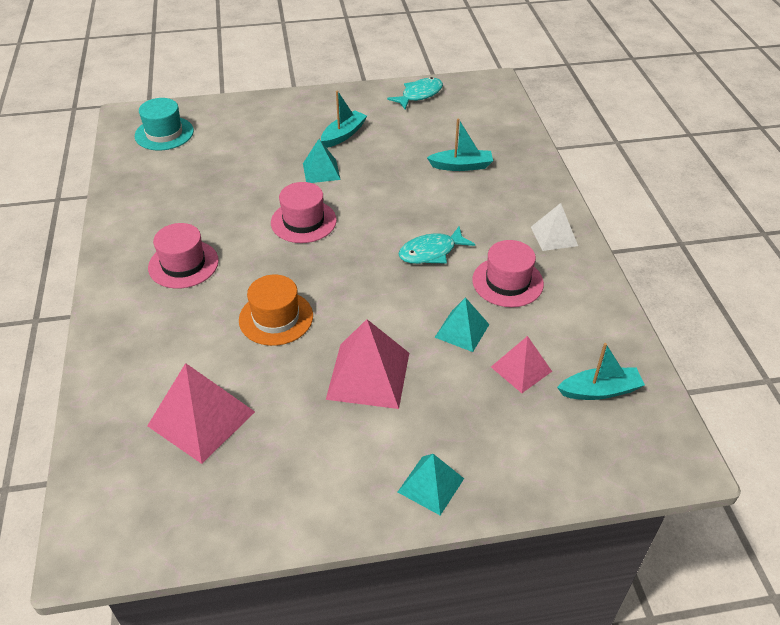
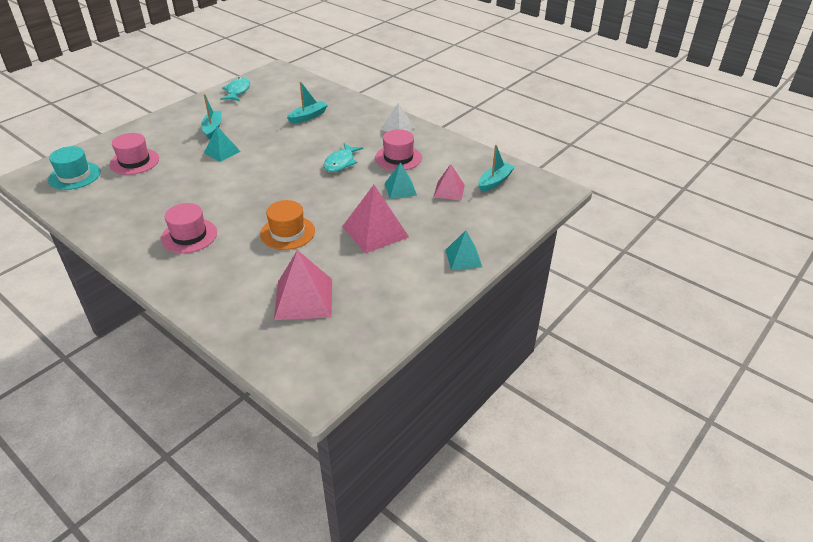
camera: 40 degrees left, 5 degrees down
pink hat [271,182,337,243] -> pink hat moved to [109,133,159,175]

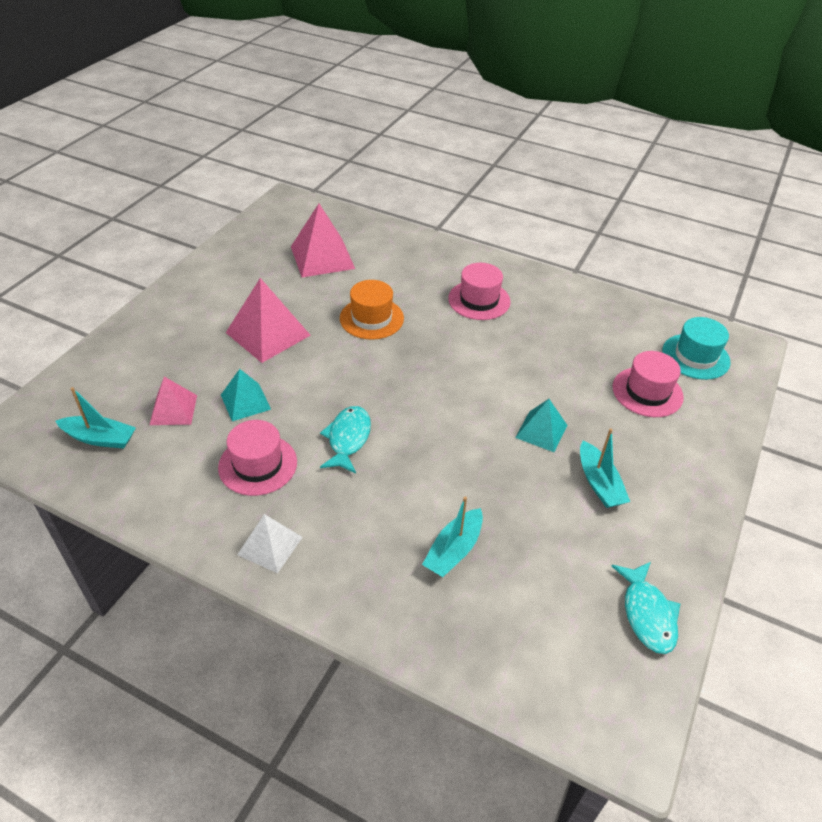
camera: 165 degrees right, 5 degrees up
turquoise pyramid [446,230,482,270] -> none
turquoise boat [478,145,515,192] -> turquoise boat turned 105 degrees counterclockwise [55,387,136,449]

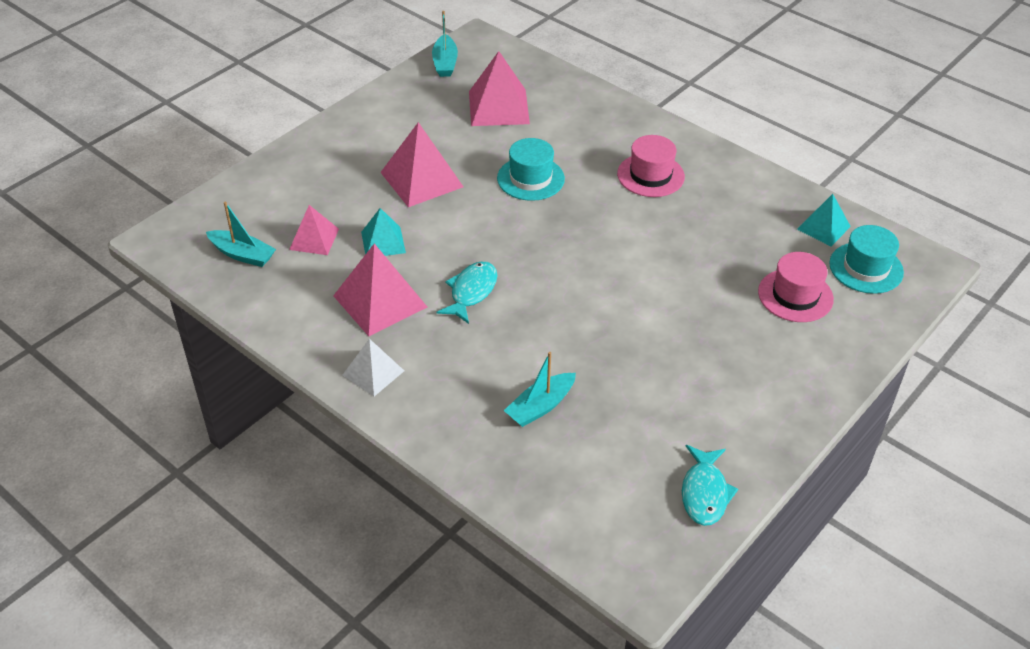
camera: 15 degrees right, 0 degrees up
pink hat [218,420,297,496] -> pink pyramid [333,244,427,336]
orange hat [340,280,404,340] -> turquoise hat [497,138,565,201]
turquoise pyramid [515,399,567,452] -> turquoise pyramid moved to [797,194,851,246]
turquoise boat [580,428,630,508] -> turquoise boat moved to [432,11,458,77]

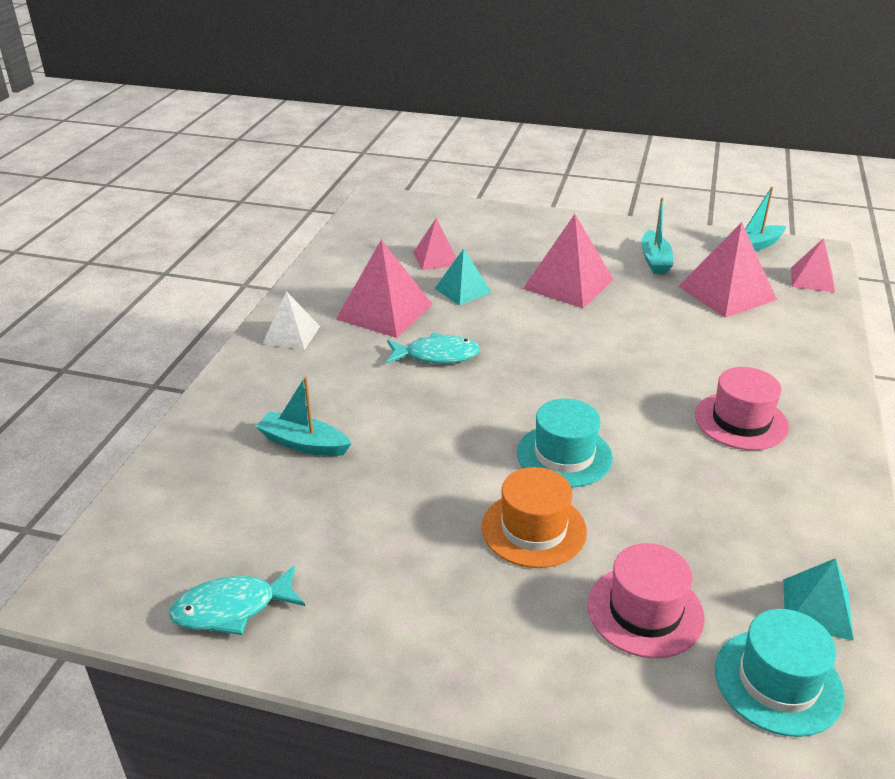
camera: 65 degrees right, 10 degrees down
turquoise boat [206,202,276,267] -> turquoise boat moved to [641,197,673,274]
turquoise hat [497,138,565,201] -> turquoise hat moved to [517,399,613,487]
none -> orange hat [482,467,587,568]
none -> pink pyramid [791,238,835,292]

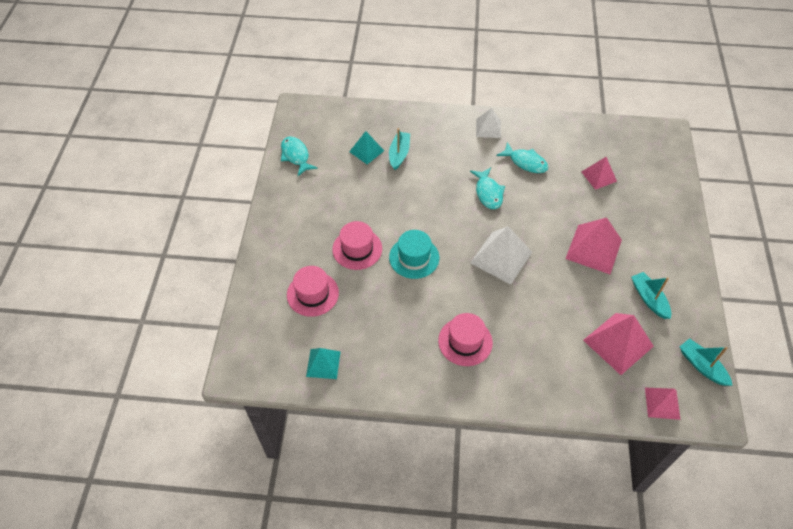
camera: 80 degrees right, 20 degrees up
pink pyramid [336,239,433,338] -> turquoise fish [496,142,548,173]
turquoise pyramid [434,248,492,306] -> turquoise pyramid moved to [349,131,384,164]
orange hat [482,467,587,568] -> pink hat [332,221,382,270]
turquoise boat [641,197,673,274] -> turquoise boat turned 75 degrees clockwise [631,272,671,319]
turquoise hat [715,609,845,737] -> none
none -> white pyramid [470,226,532,285]

